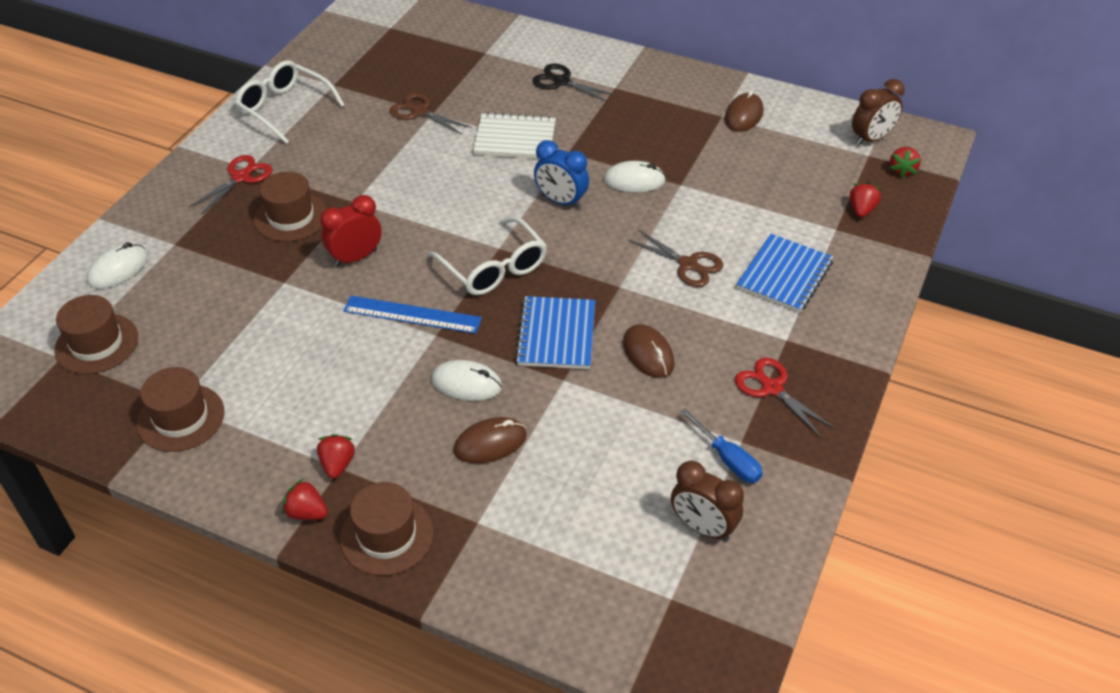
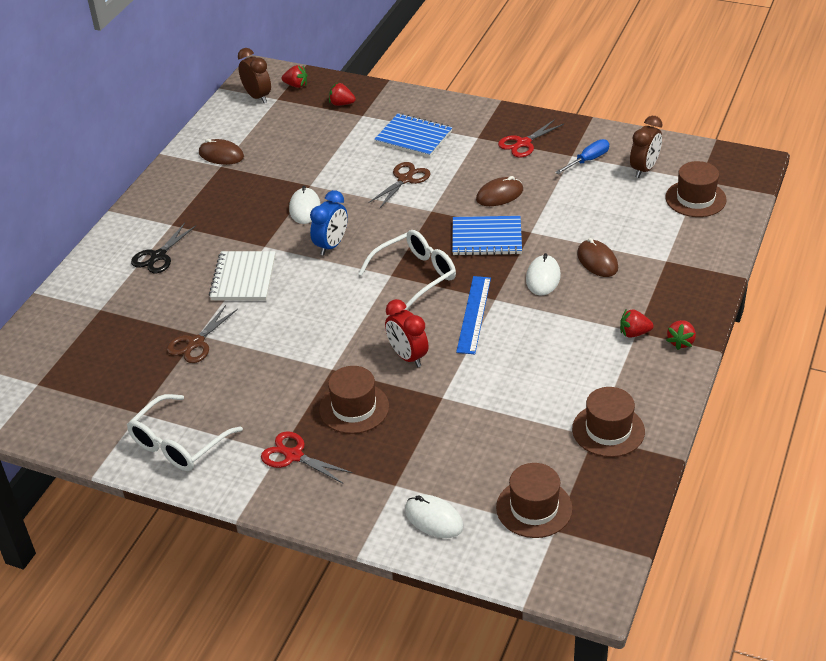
camera: 90 degrees left, 5 degrees down
brown hat [340,482,434,576] -> brown hat moved to [665,161,727,217]

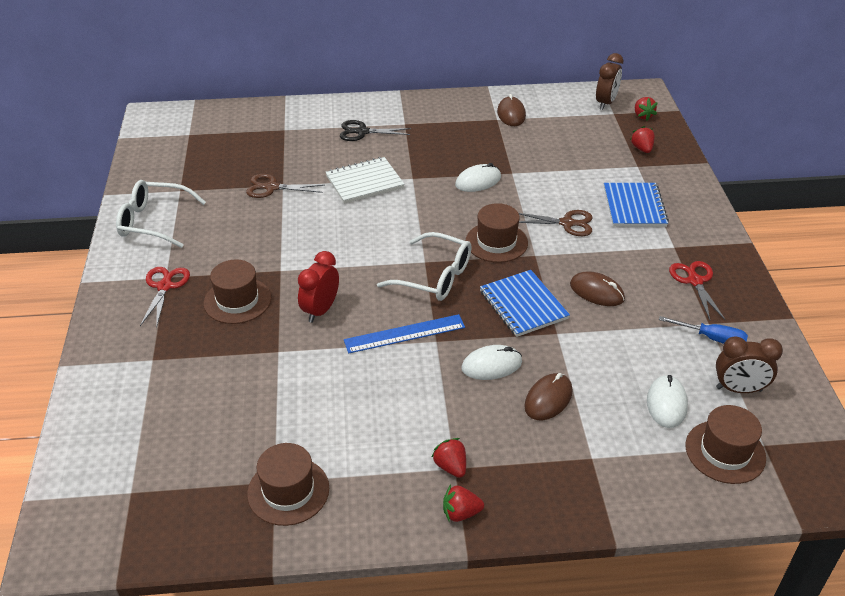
camera: 60 degrees right, 0 degrees up
blue clock [310,190,348,256] -> none
white mouse [405,494,463,538] -> white mouse moved to [647,375,688,428]
brown hat [496,463,573,538] -> brown hat moved to [466,203,528,262]
red scissors [498,119,564,157] -> red scissors turned 60 degrees clockwise [669,261,725,320]

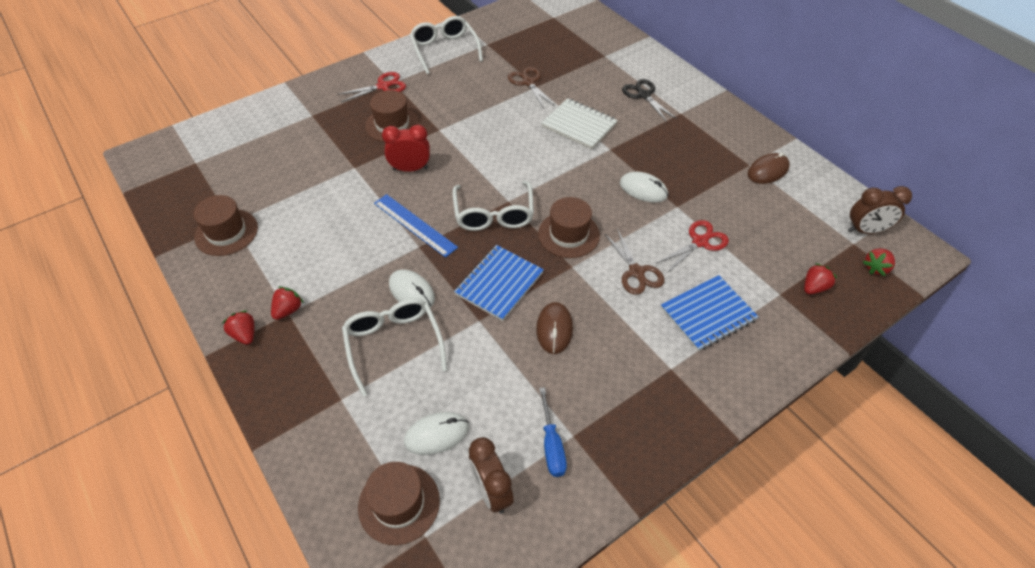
camera: 60 degrees right, 10 degrees up
brown mouse [524,373,573,420] -> white glasses [342,299,447,396]
red scissors [669,261,725,320] -> red scissors moved to [657,220,729,273]

